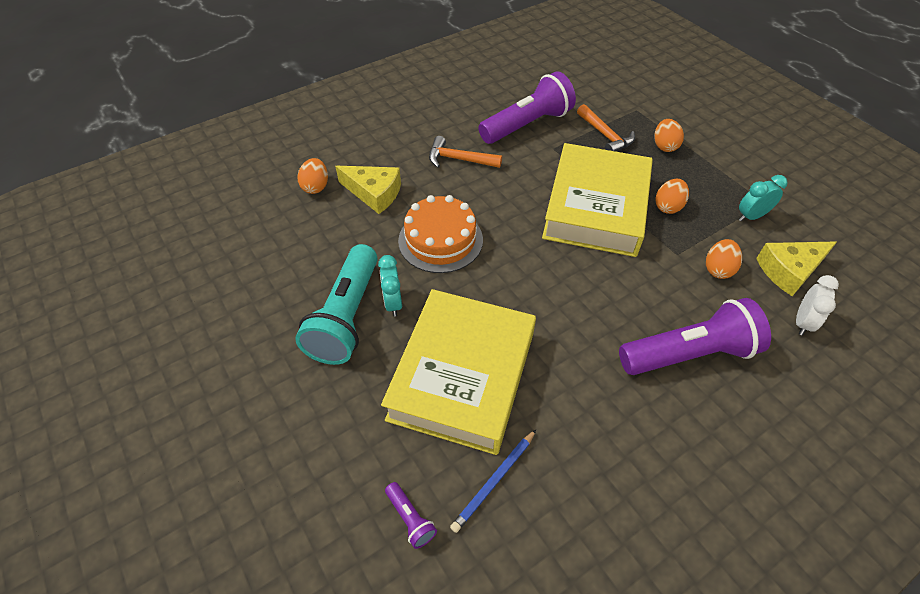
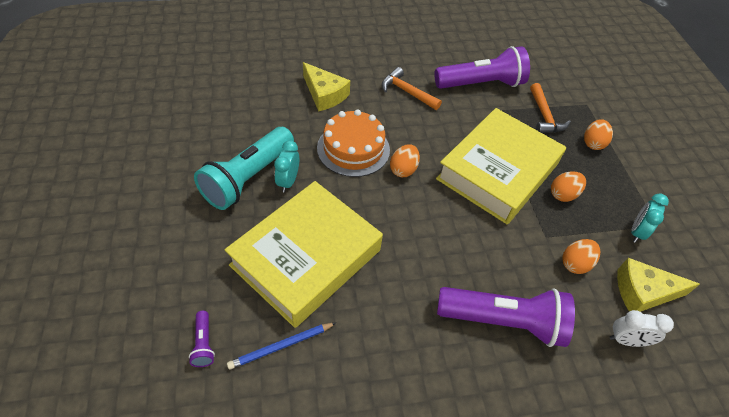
camera: 20 degrees right, 0 degrees up
orange egg [297,158,328,194] -> orange egg moved to [390,144,420,177]
turquoise clock [739,175,788,221] -> turquoise clock turned 60 degrees counterclockwise [631,194,669,243]
white clock [796,275,839,336] -> white clock turned 45 degrees clockwise [610,310,674,347]

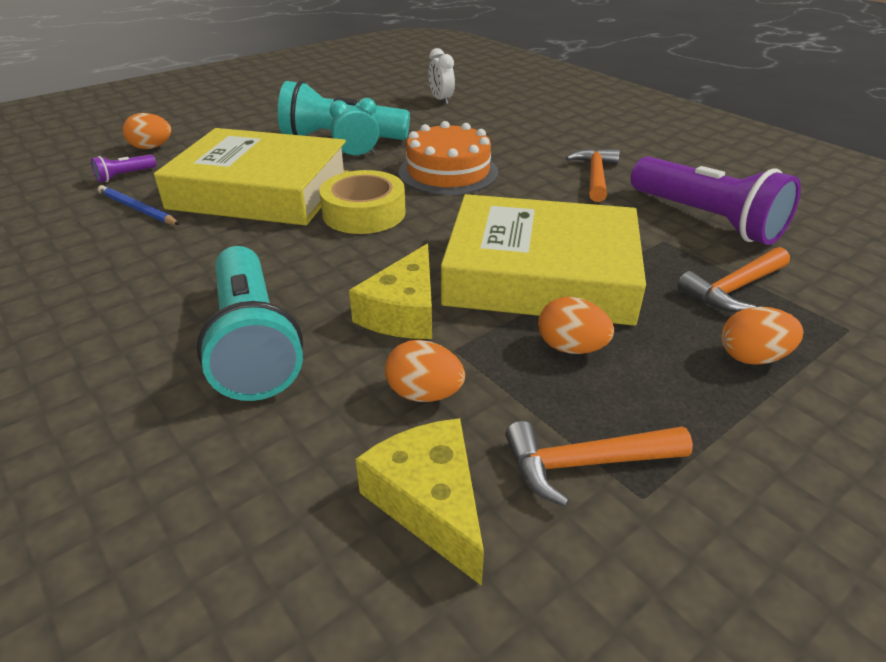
camera: 65 degrees right, 15 degrees down
yellow cheese [303,62,350,111] -> yellow cheese moved to [349,244,432,339]
orange egg [390,144,420,177] -> orange egg moved to [123,113,171,149]
purple flashlight [437,287,575,347] -> turquoise flashlight [197,246,303,401]
white clock [610,310,674,347] -> white clock moved to [428,48,455,105]
turquoise clock [631,194,669,243] -> orange hammer [505,421,693,507]
none -> yellow tape [319,170,406,234]

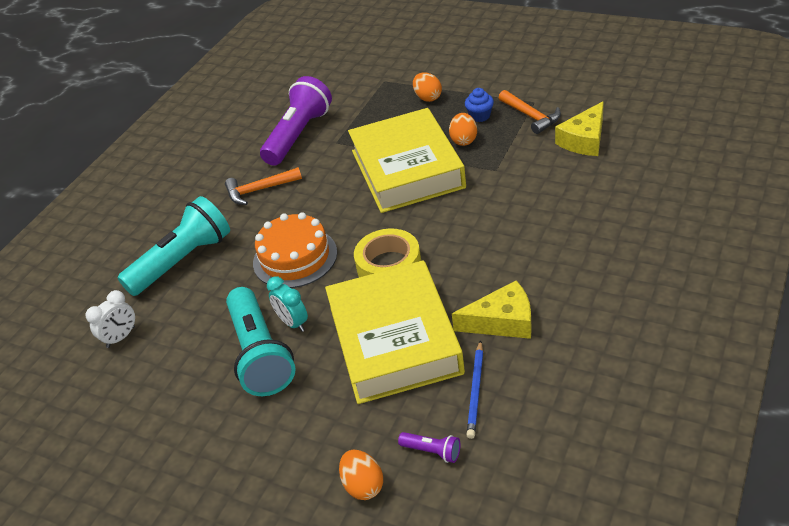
camera: 110 degrees left, 5 degrees up
turquoise flashlight [197,246,303,401] -> turquoise flashlight moved to [118,196,230,296]
yellow cheese [349,244,432,339] -> yellow cheese moved to [452,281,532,339]
orange egg [385,340,465,402] -> none
orange hammer [677,247,790,312] -> none
none -> blue cupcake [465,88,494,122]

